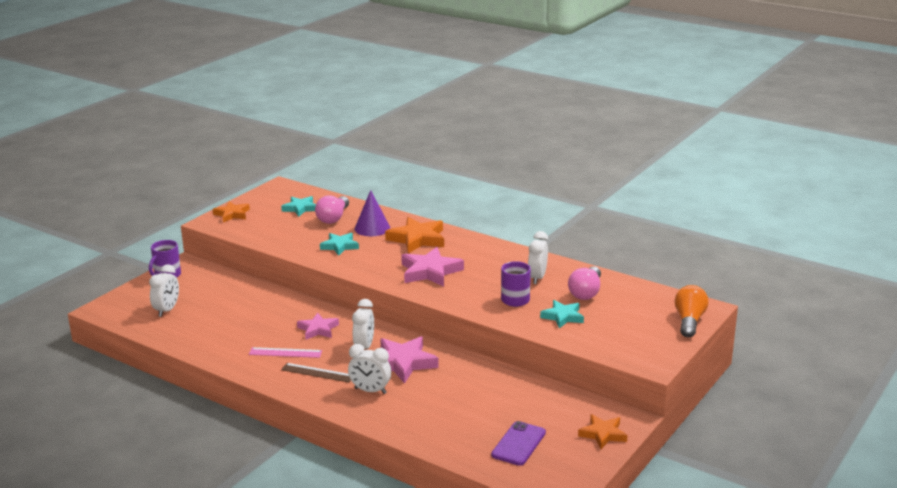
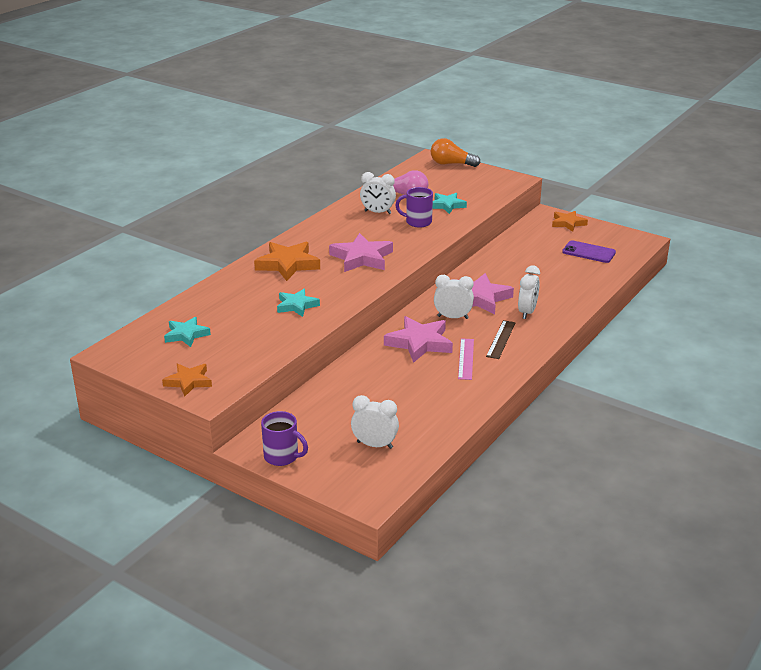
camera: 90 degrees left, 5 degrees up
pink star [297,313,339,340] -> pink star [384,316,453,363], size x1.59
pink light bulb [315,195,349,224] -> none
purple cone [355,190,390,236] -> none

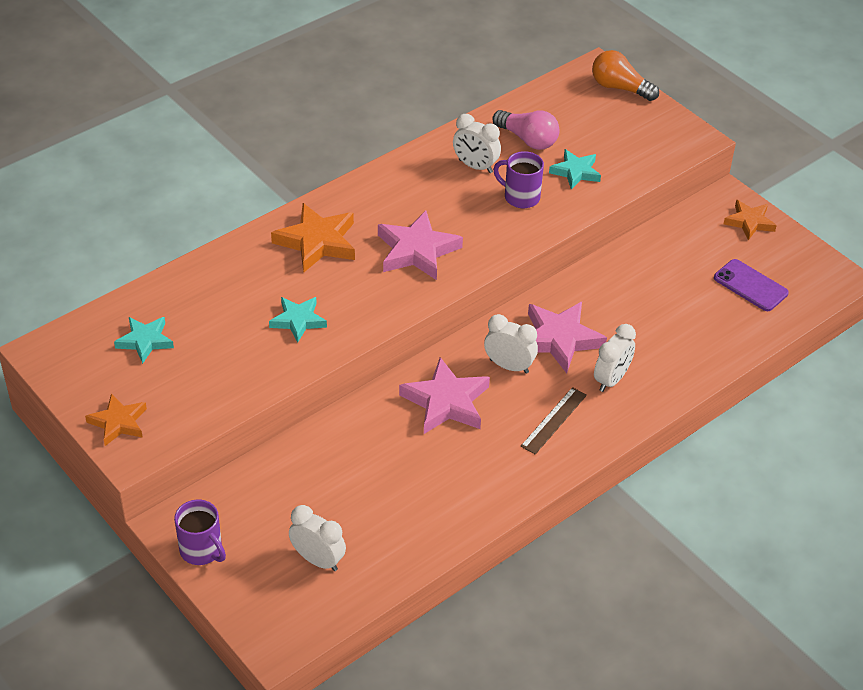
camera: 15 degrees right, 15 degrees up
pink ruler [458,338,474,380] -> none

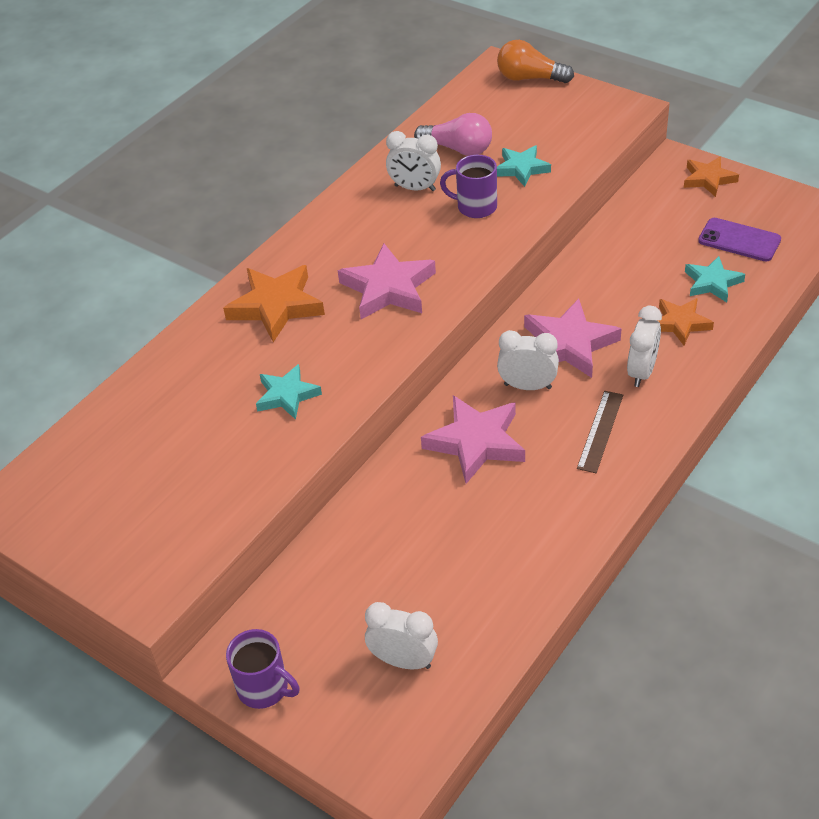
camera: 10 degrees left, 0 degrees up
orange star [85,393,147,446] -> orange star moved to [656,298,714,345]
turquoise star [114,317,174,364] -> turquoise star moved to [685,256,745,302]

